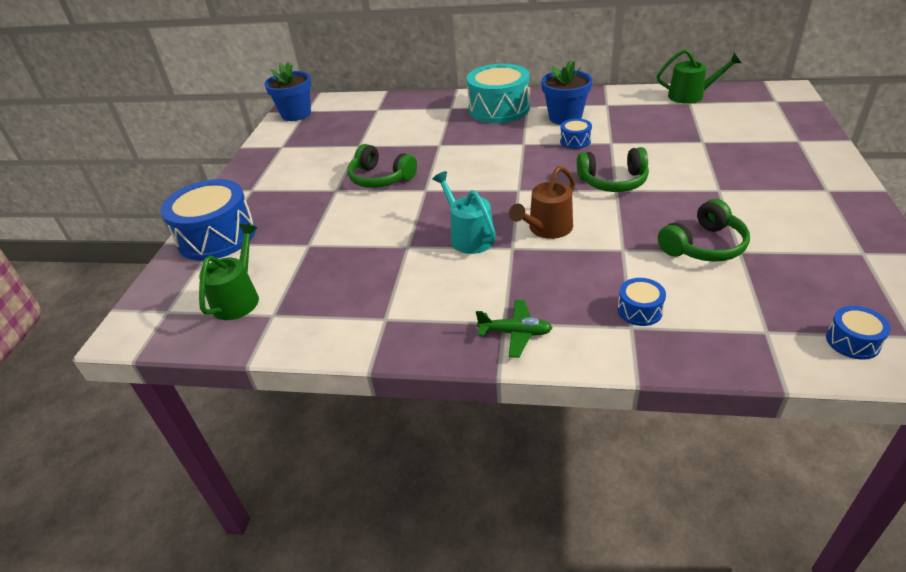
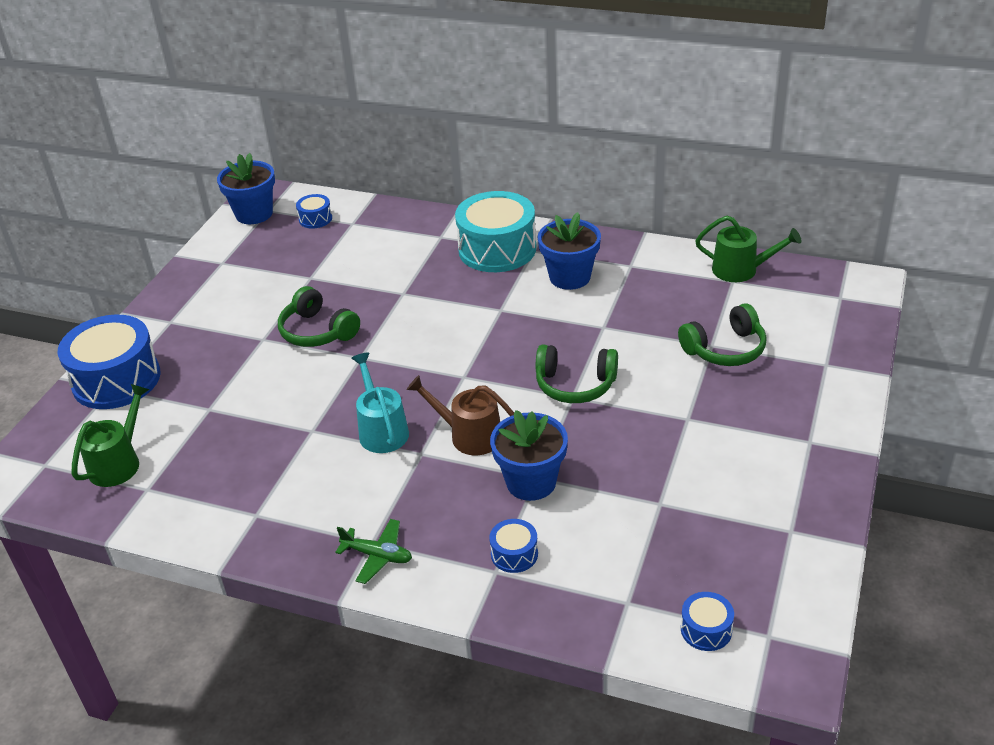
camera: 10 degrees right, 0 degrees up
brown watering can [509,166,575,239] -> brown watering can turned 60 degrees clockwise [407,375,514,455]
blue drum [560,119,592,149] -> blue drum moved to [296,194,332,229]
green headphones [658,199,750,262] -> green headphones moved to [678,303,767,366]
none -> blue flower pot [490,410,568,501]

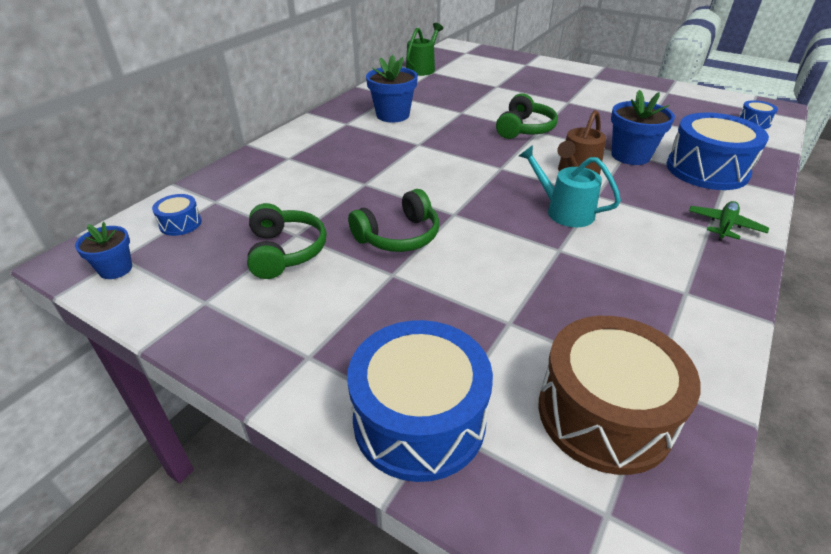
camera: 80 degrees left, 0 degrees up
green watering can [72,384,150,487] -> brown drum [538,316,701,475]
blue flower pot [217,153,275,224] -> blue flower pot [75,222,132,279], size x0.61
turquoise watering can [351,352,409,453] -> turquoise watering can turned 45 degrees clockwise [519,145,621,227]
turquoise drum [455,191,536,272] -> none
blue drum [489,519,538,573] -> blue drum [666,112,769,190], size x2.22
green headphones [678,303,767,366] -> green headphones moved to [247,203,327,279]

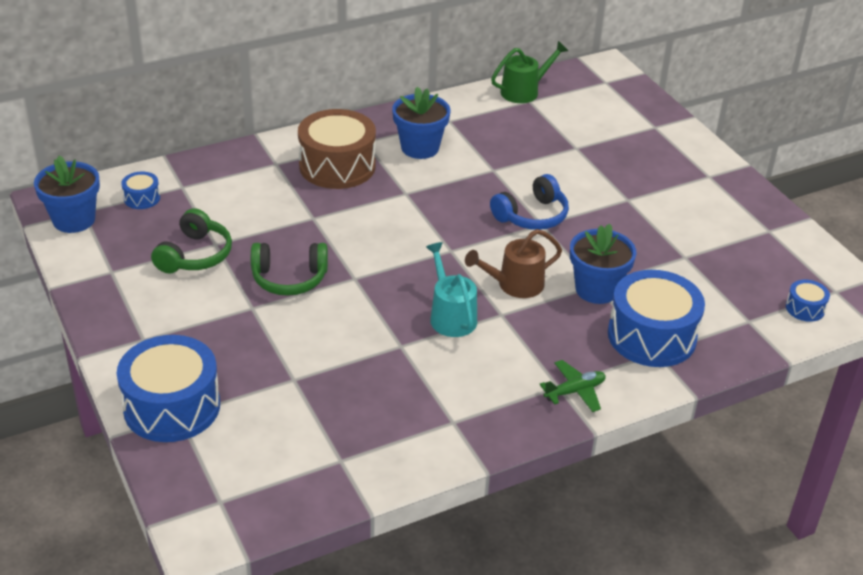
camera: 30 degrees right, 0 degrees up
blue flower pot [75,222,132,279] -> blue flower pot [34,156,100,233], size x1.63
green headphones [496,93,558,139] -> blue headphones [490,174,569,230]
brown drum [538,316,701,475] -> brown drum moved to [298,109,376,189]

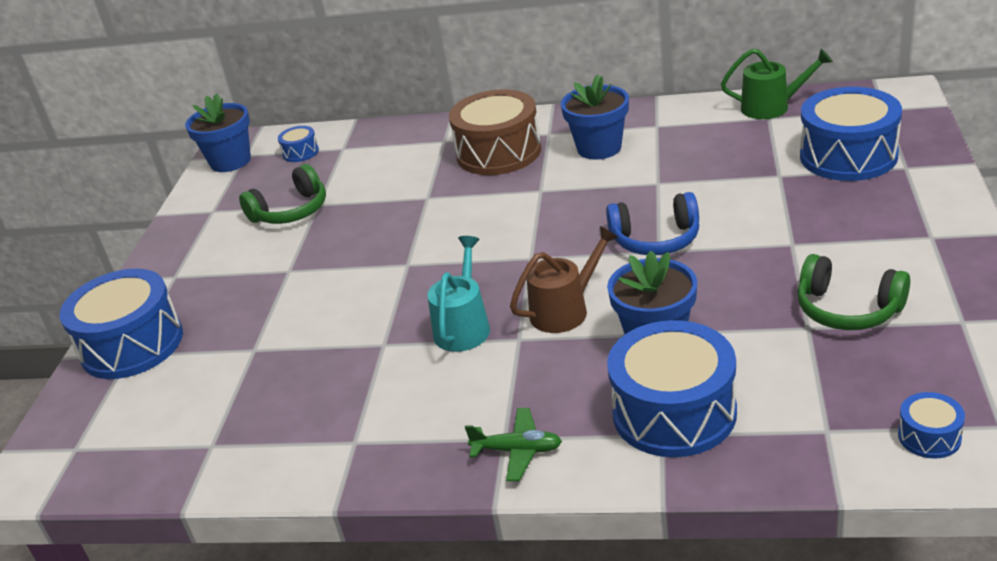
camera: 40 degrees right, 5 degrees down
green headphones [251,243,328,296] -> green headphones moved to [797,254,910,330]
brown watering can [465,229,562,298] -> brown watering can turned 135 degrees clockwise [510,226,618,333]
none -> blue drum [800,87,902,181]

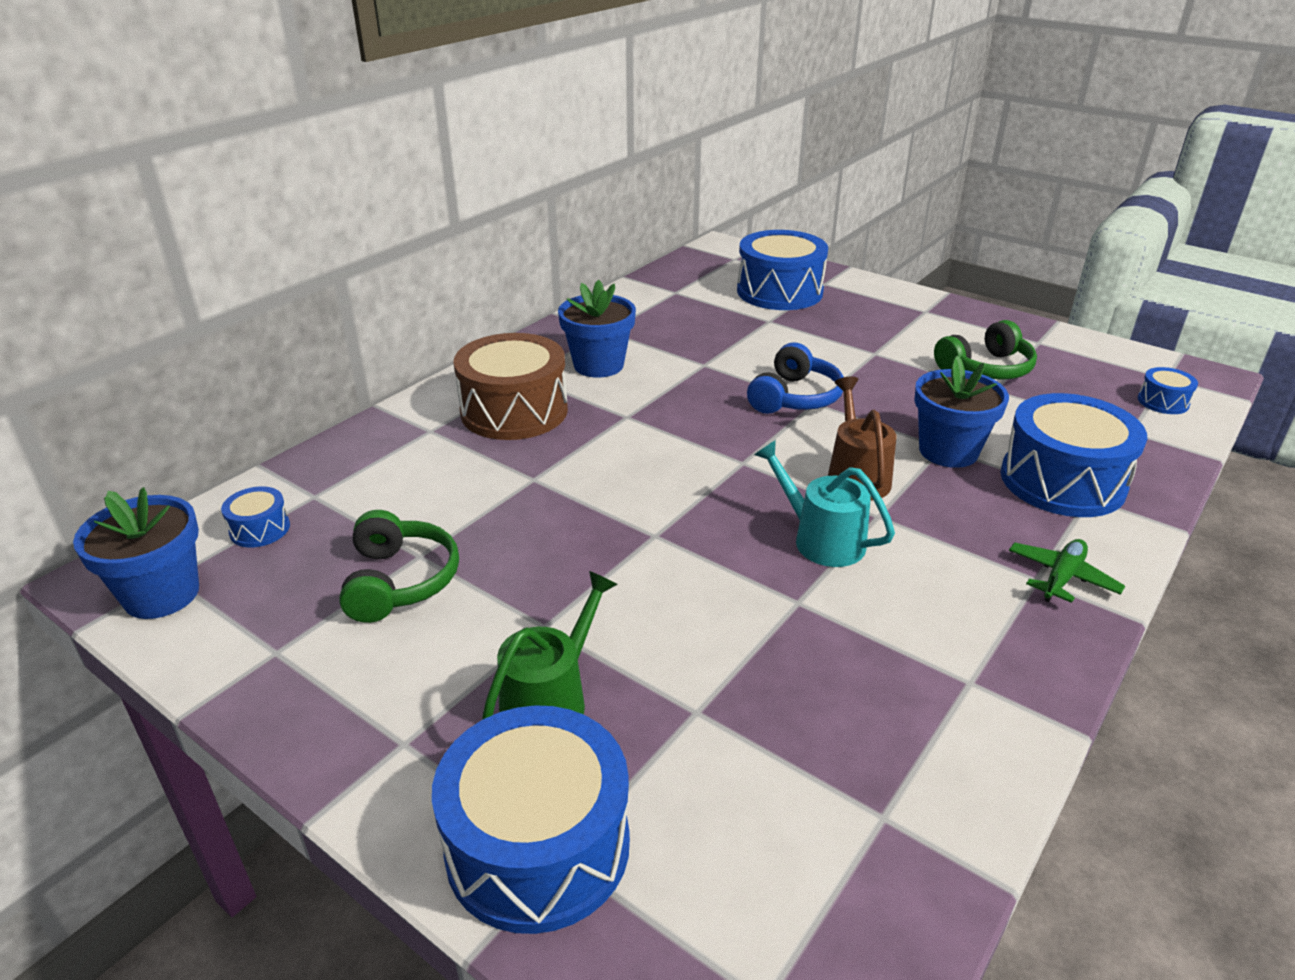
camera: 65 degrees left, 0 degrees up
green watering can [721,49,833,119] -> green watering can moved to [482,571,618,719]

